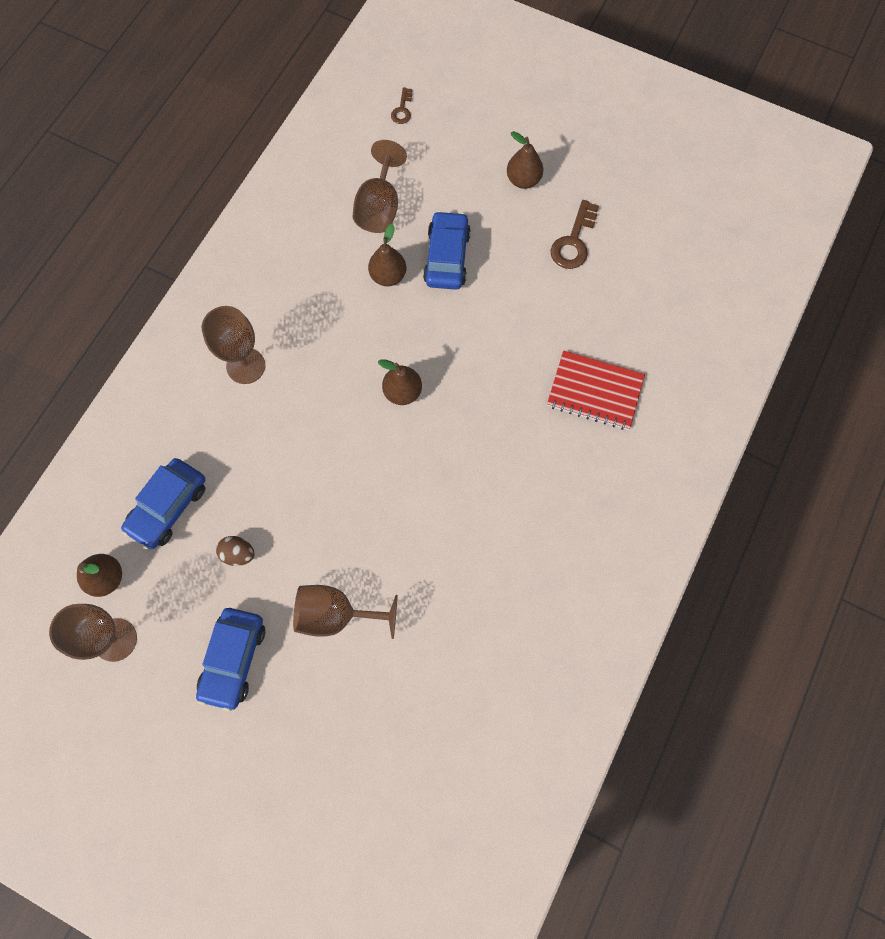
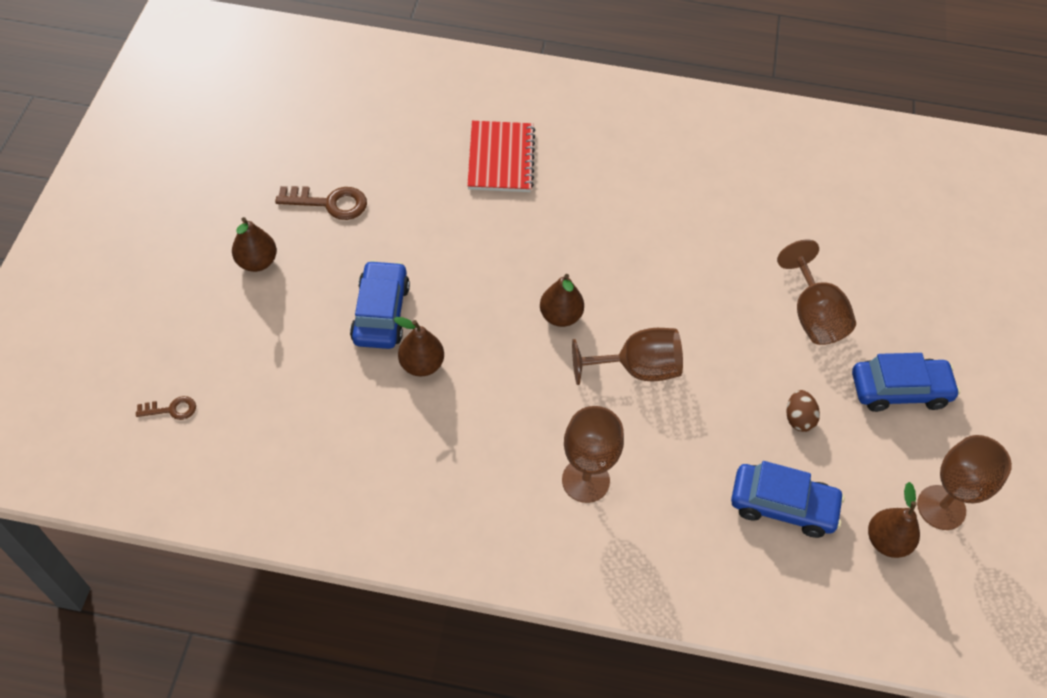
camera: 110 degrees left, 15 degrees down
brown goblet [353,140,407,233] -> brown goblet moved to [572,328,683,385]
blue car [423,211,471,290] -> blue car turned 105 degrees clockwise [350,260,410,349]

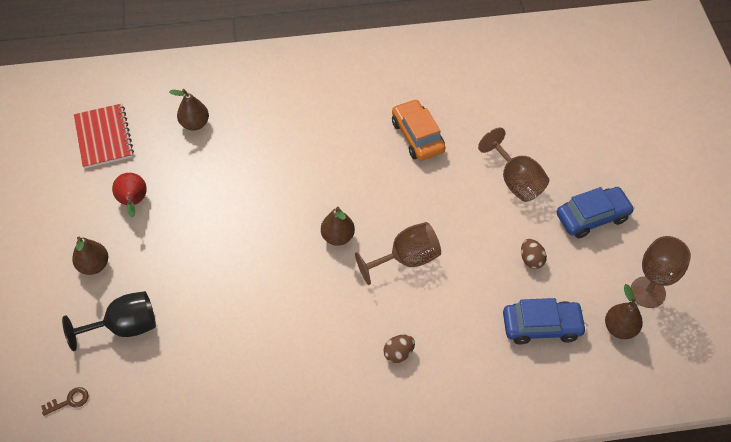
camera: 15 degrees left, 0 degrees up
brown key [275,186,367,220] -> red pear [112,173,147,218]
blue car [350,260,410,349] -> none
brown pear [394,317,444,376] -> brown pear moved to [169,89,209,130]
red notebook [467,121,535,192] -> red notebook moved to [74,103,134,169]
brown goblet [562,406,624,503] -> brown egg [383,335,415,363]
none -> black goblet [62,291,156,351]
none -> orange car [392,99,446,161]

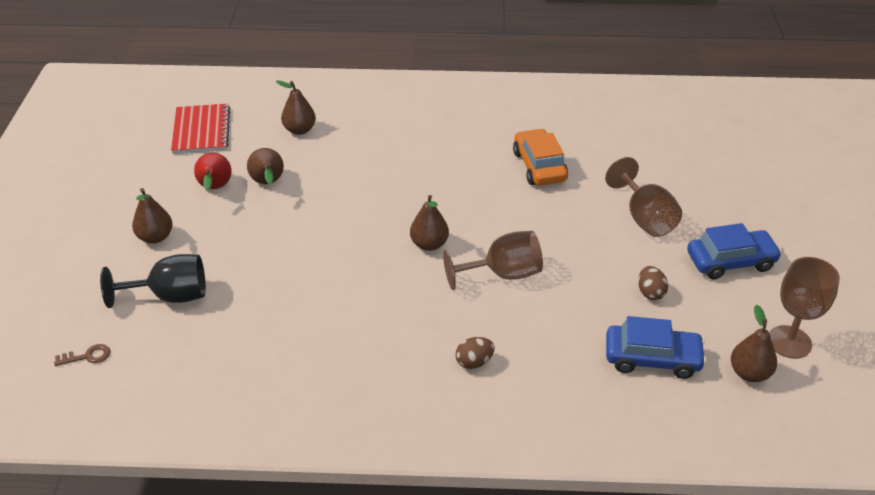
camera: 10 degrees right, 15 degrees down
none -> brown pear [247,148,284,184]

